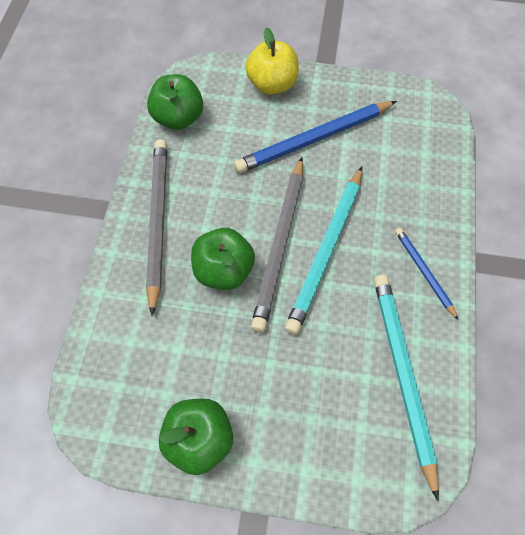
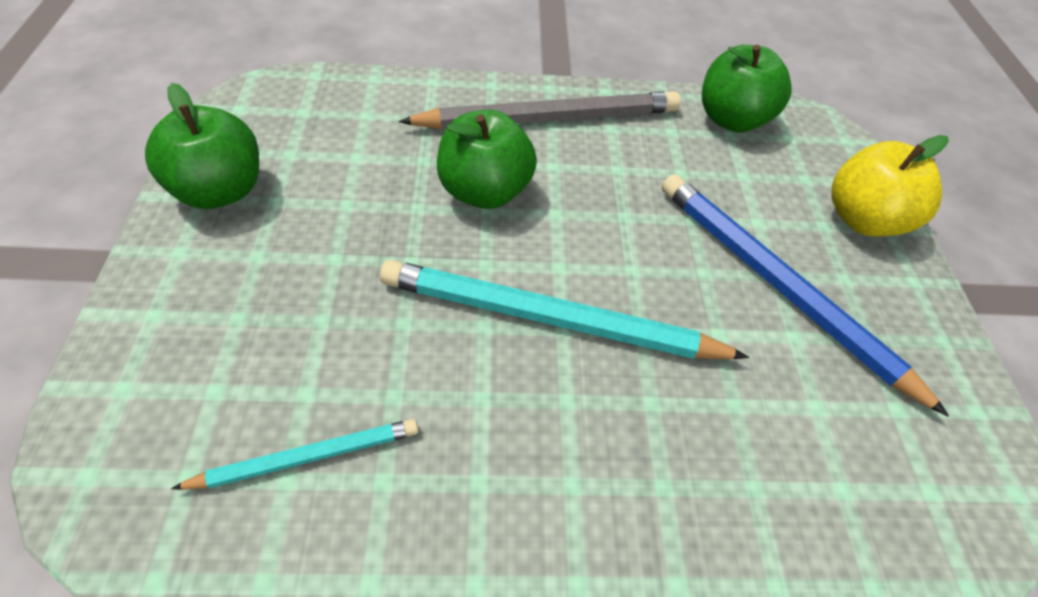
camera: 75 degrees right, 10 degrees down
grey pencil [251,157,303,333] -> none
turquoise pencil [374,275,439,501] -> turquoise pencil [171,419,418,490], size x0.53
blue pencil [395,228,459,320] -> none

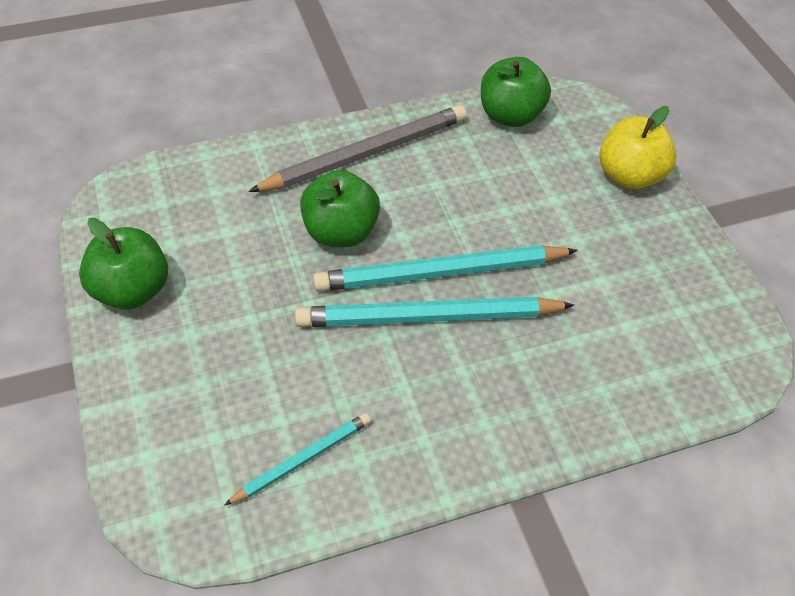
camera: 15 degrees left, 0 degrees up
blue pencil [662,174,949,417] -> none
none -> turquoise pencil [313,245,578,292]

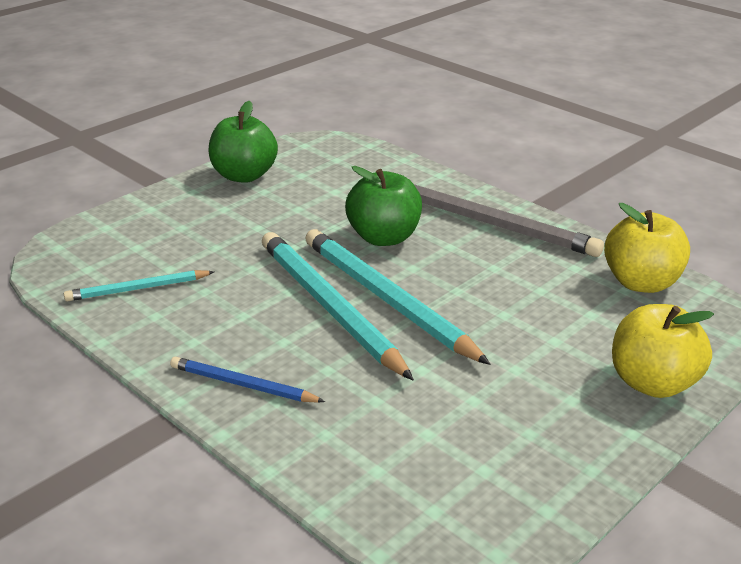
camera: 65 degrees right, 20 degrees down
turquoise pencil [224,413,371,505] -> turquoise pencil turned 135 degrees clockwise [64,270,214,301]
green apple [481,57,551,127] -> yellow apple [604,203,690,293]
none -> blue pencil [170,356,325,403]

